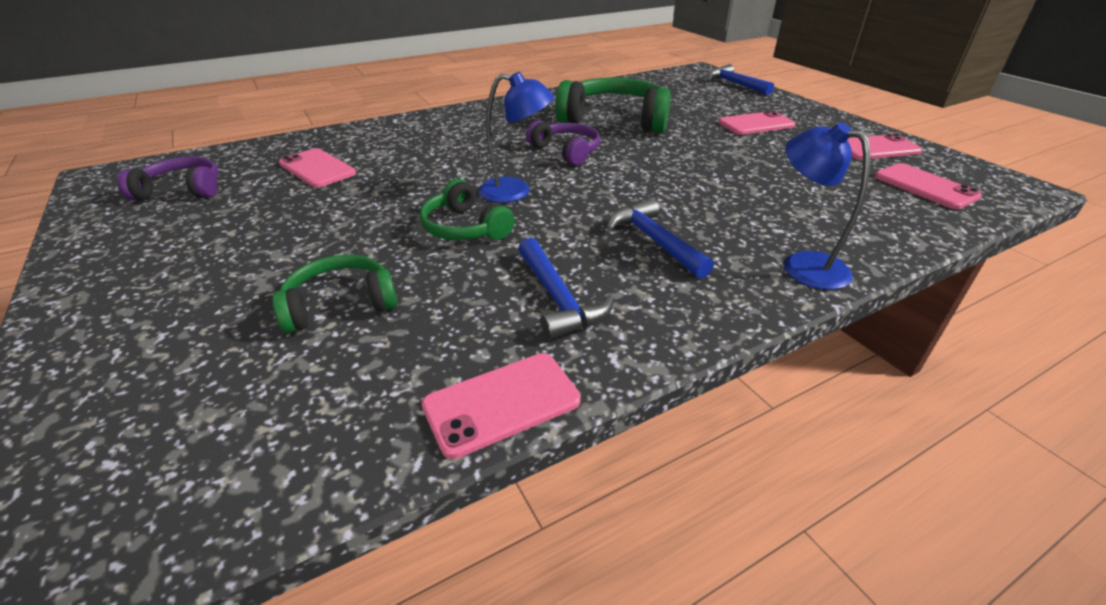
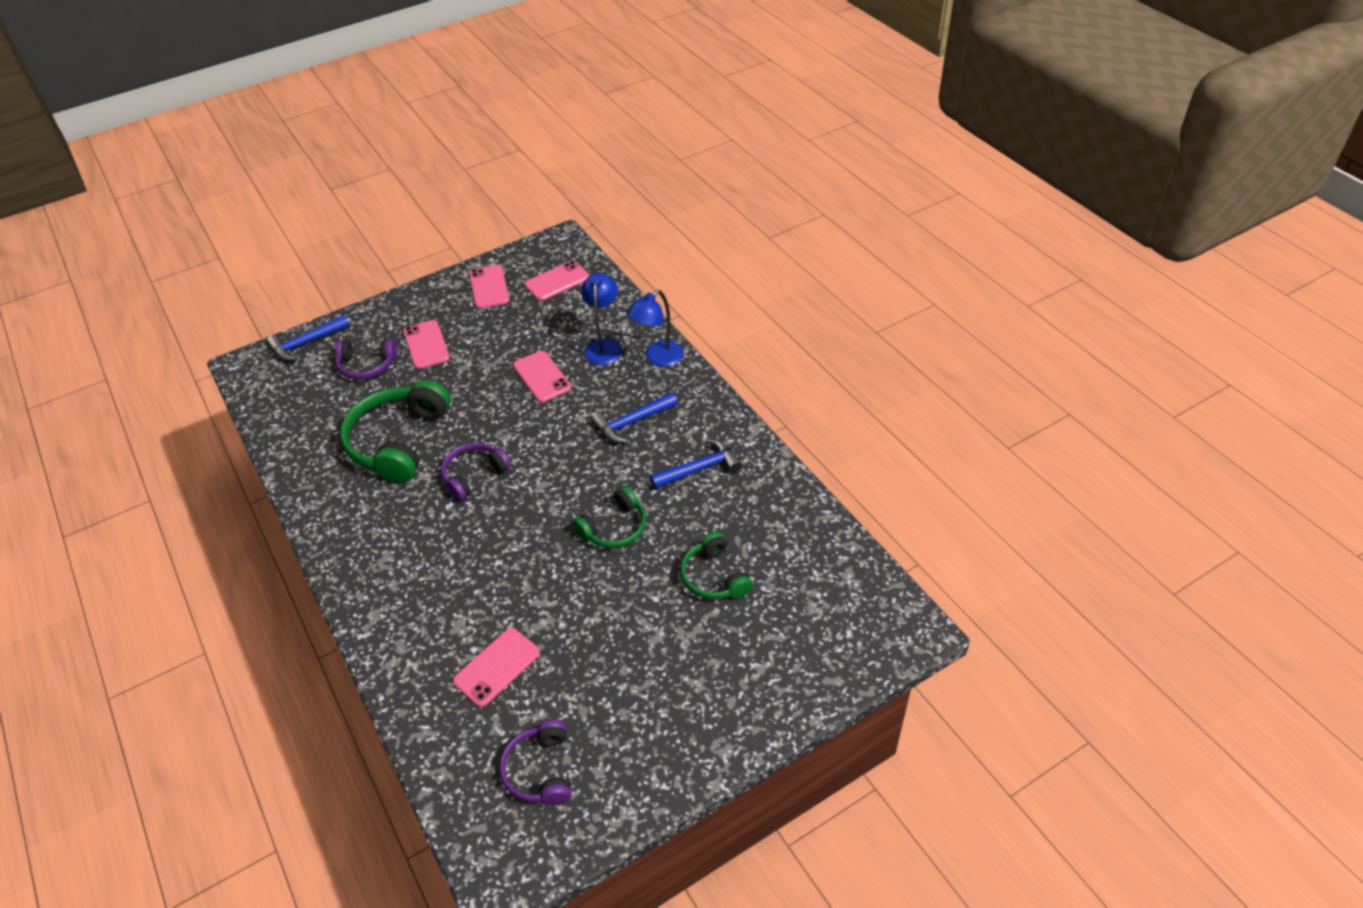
camera: 90 degrees left, 10 degrees up
pink phone [422,353,581,459] -> pink phone moved to [513,351,571,402]
blue lamp [478,72,554,203] -> blue lamp moved to [581,273,622,365]
none -> purple headphones [335,339,398,380]

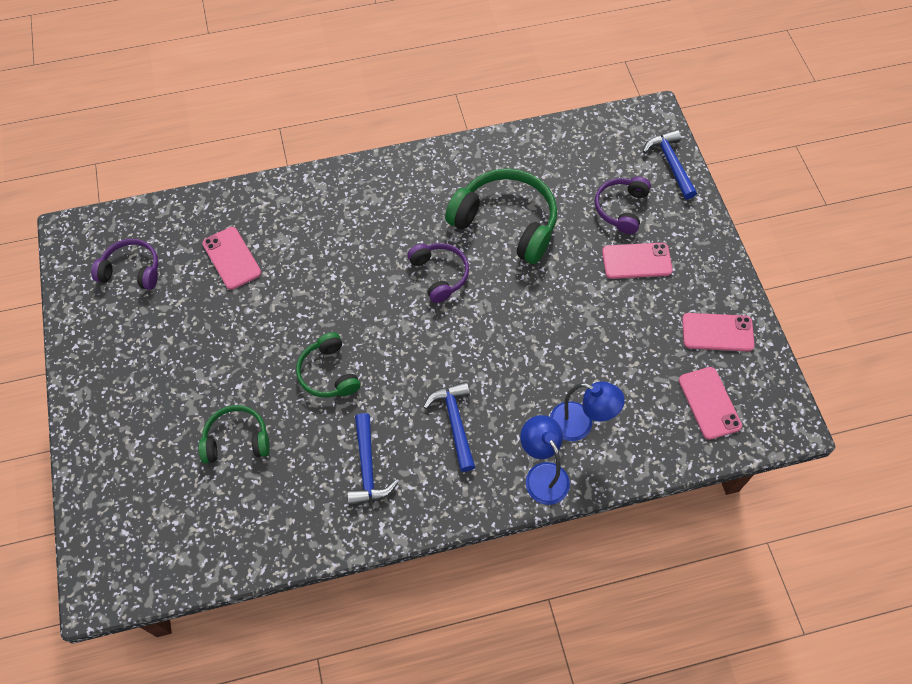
camera: 105 degrees right, 15 degrees up
pink phone [513,351,571,402] -> none

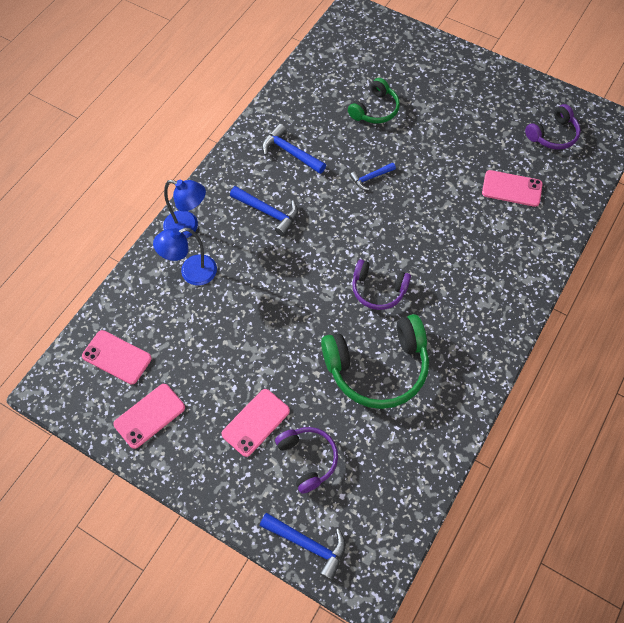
camera: 135 degrees right, 0 degrees up
green headphones [296,332,360,398] -> blue hammer [350,163,396,190]

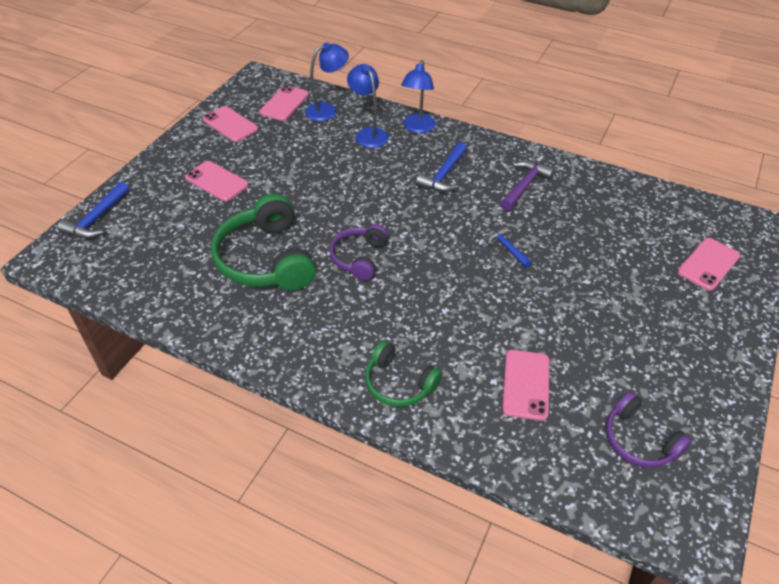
camera: 85 degrees right, 15 degrees down
blue hammer [262,124,326,174] -> purple hammer [500,160,555,211]
purple headphones [275,427,338,494] -> none
green headphones [348,78,400,123] -> green headphones moved to [365,341,442,407]
none -> blue lamp [305,42,349,121]
none -> pink phone [678,238,740,291]

